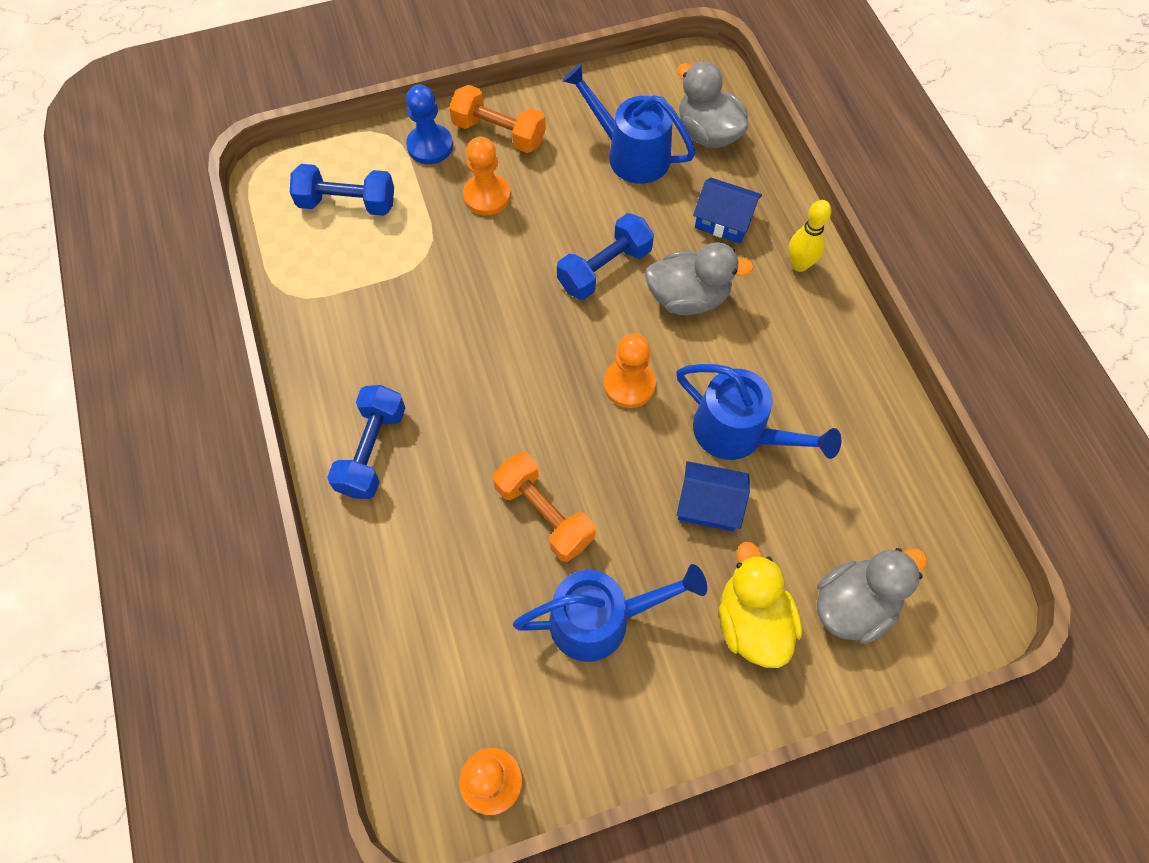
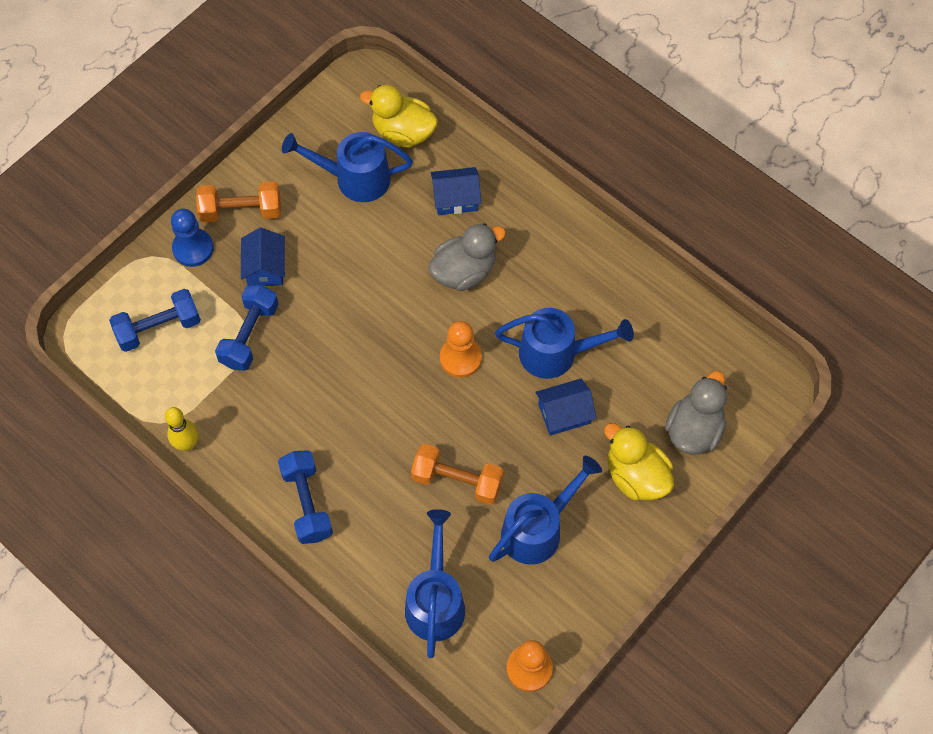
camera: 30 degrees left, 0 degrees up
orange pawn [463,137,511,215] -> blue house [241,228,285,286]
blue dumbbell [557,213,654,300] -> blue dumbbell moved to [215,284,279,371]
grey duck [677,61,748,148] -> yellow duck [360,85,438,148]
yellow bowling pin [789,200,832,272] -> yellow bowling pin moved to [165,407,198,451]
none -> blue watering can [405,509,465,658]

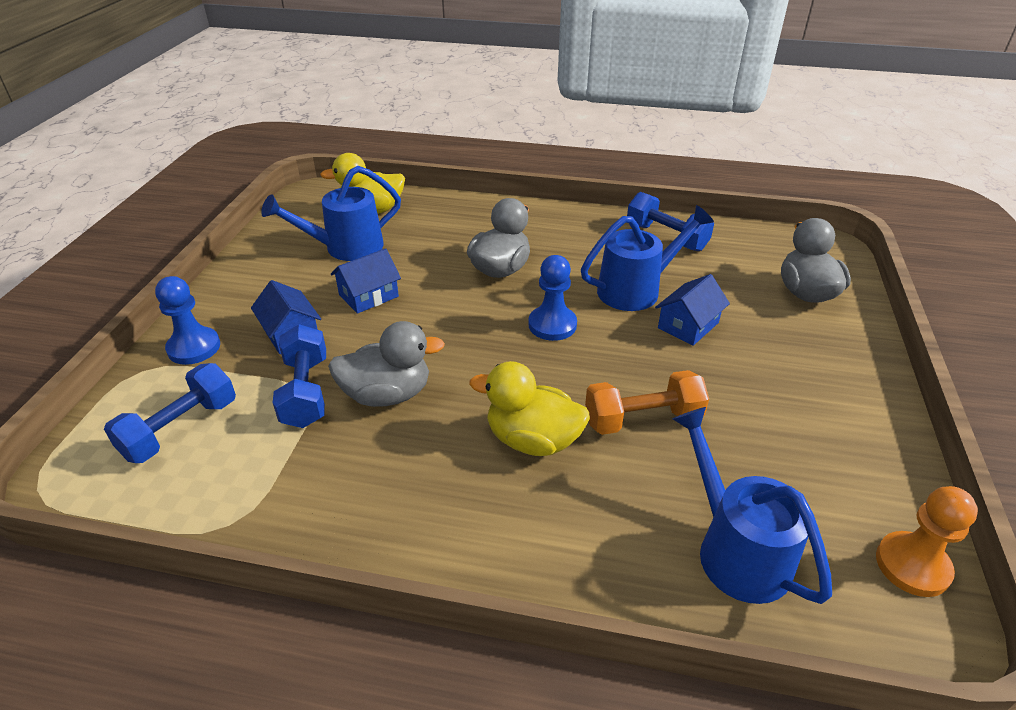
camera: 30 degrees left, 25 degrees down
yellow bowling pin [165,407,198,451] -> none
orange dumbbell [196,181,281,223] -> none
blue dumbbell [278,450,333,544] -> blue dumbbell moved to [627,192,714,251]
blue house [431,167,481,215] -> blue house moved to [331,248,401,314]
orange pawn [440,321,482,378] -> blue pawn [529,255,577,341]
blue watering can [489,456,602,565] -> none
yellow duck [604,423,674,501] -> yellow duck moved to [470,361,590,456]
none -> grey duck [328,321,445,407]

